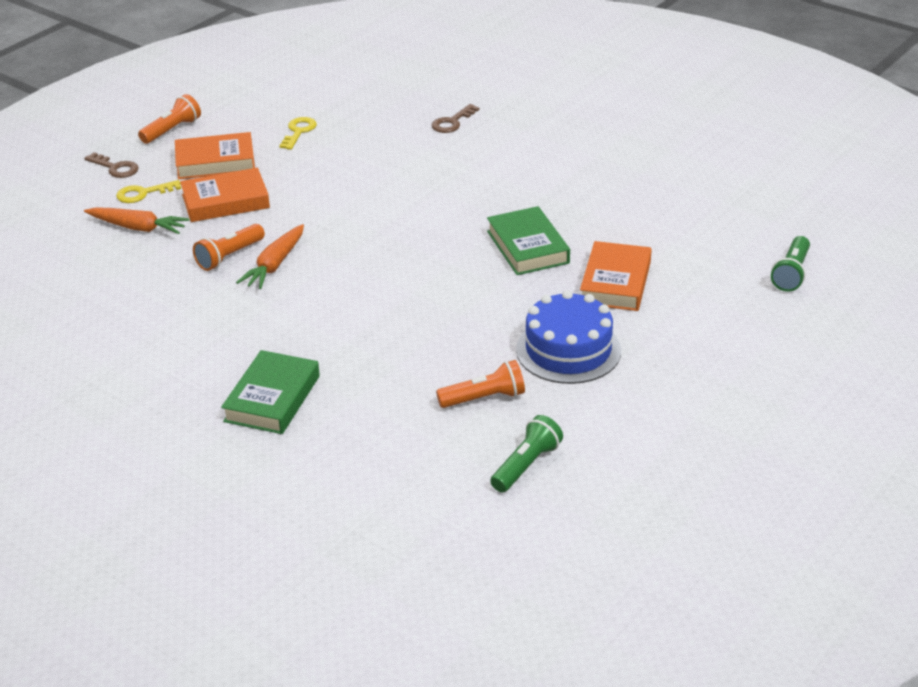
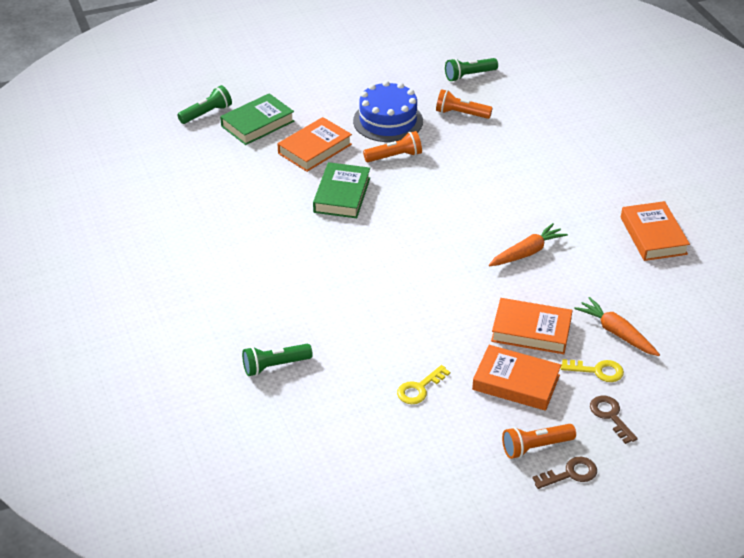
camera: 150 degrees left, 5 degrees up
orange flashlight [193,224,265,271] -> orange flashlight moved to [363,131,422,162]
green book [221,350,320,434] -> green book moved to [220,93,294,145]
brown key [432,104,479,133] -> brown key moved to [532,457,597,489]
none -> green flashlight [242,344,313,376]
none -> orange book [621,201,690,261]

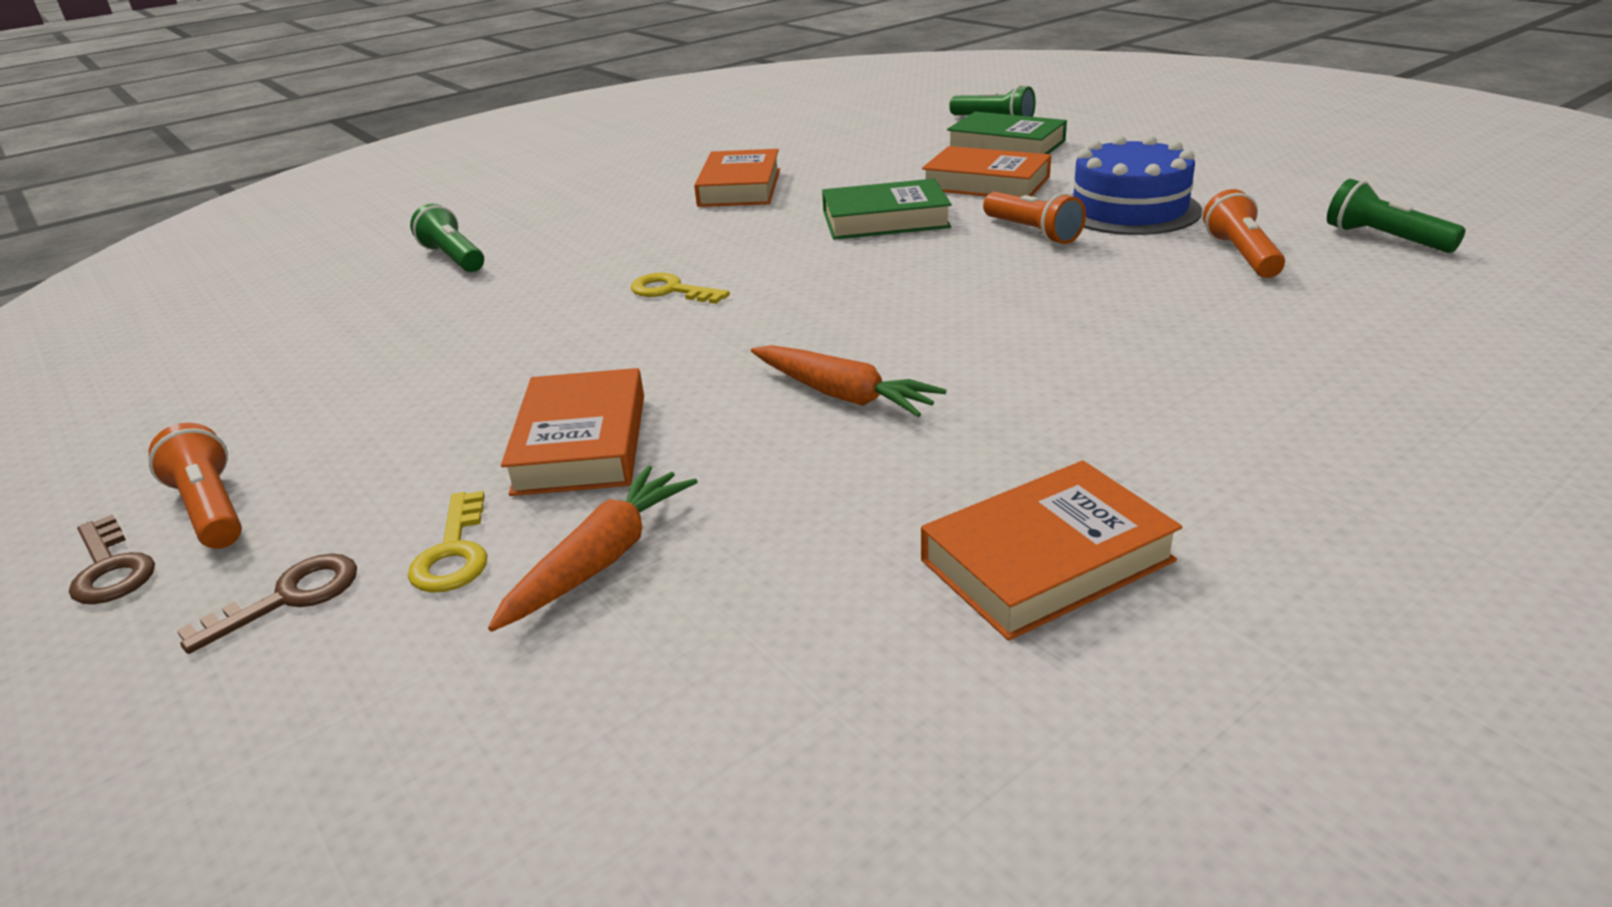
camera: 75 degrees right, 10 degrees down
yellow key [397,365,450,404] -> yellow key moved to [631,273,730,304]
orange book [472,345,561,411] -> orange book moved to [694,149,780,207]

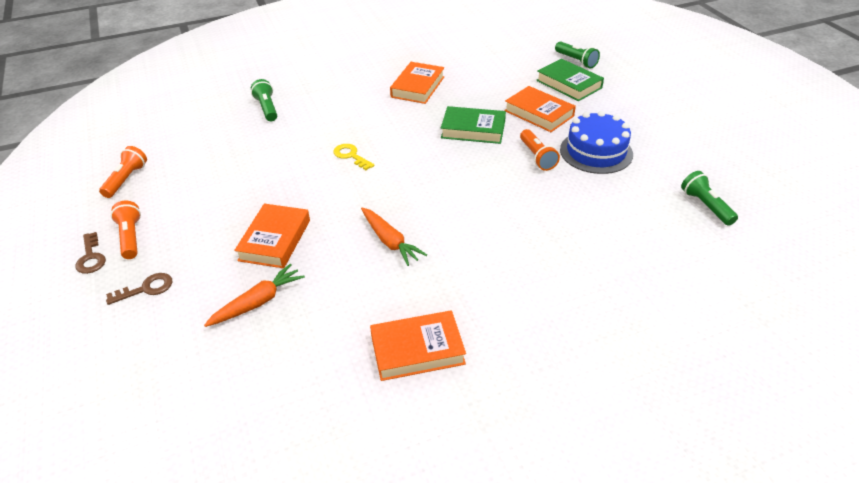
camera: 15 degrees right, 10 degrees up
yellow key [408,491,488,593] -> none
orange flashlight [1203,189,1285,278] -> orange flashlight moved to [99,146,147,198]

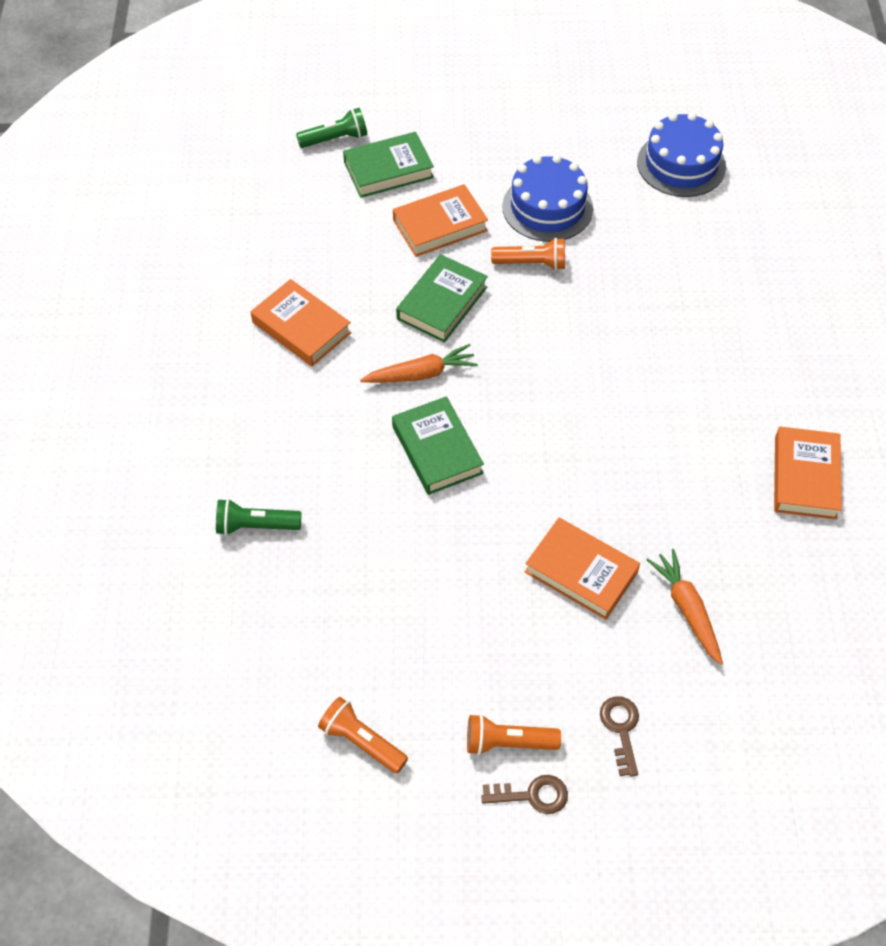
camera: 70 degrees left, 15 degrees up
yellow key [333,144,375,170] -> green book [392,396,484,495]
orange carrot [361,208,427,266] -> orange carrot moved to [360,344,478,383]
green flashlight [681,171,738,226] -> blue cake [637,112,726,197]

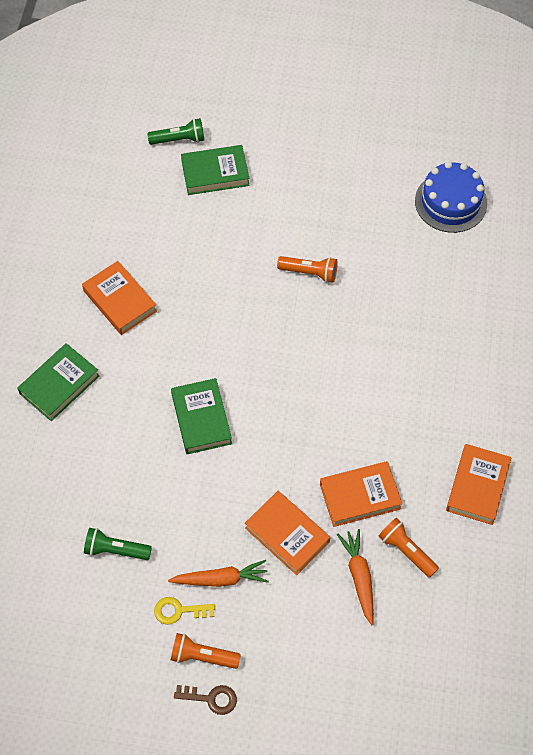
camera: 10 degrees right, 5 degrees up
green flashlight [216,499,302,535] -> green flashlight moved to [84,528,152,560]
orange flashlight [318,697,408,774] -> orange flashlight moved to [378,518,439,578]
orange carrot [360,344,478,383] -> orange carrot moved to [168,560,269,587]
orange book [393,184,488,257] -> orange book moved to [320,461,402,527]
green book [396,254,488,343] -> green book moved to [18,343,100,421]
blue cake [503,155,593,242] -> none
brown key [600,696,639,777] -> none
none -> yellow key [154,597,215,625]

